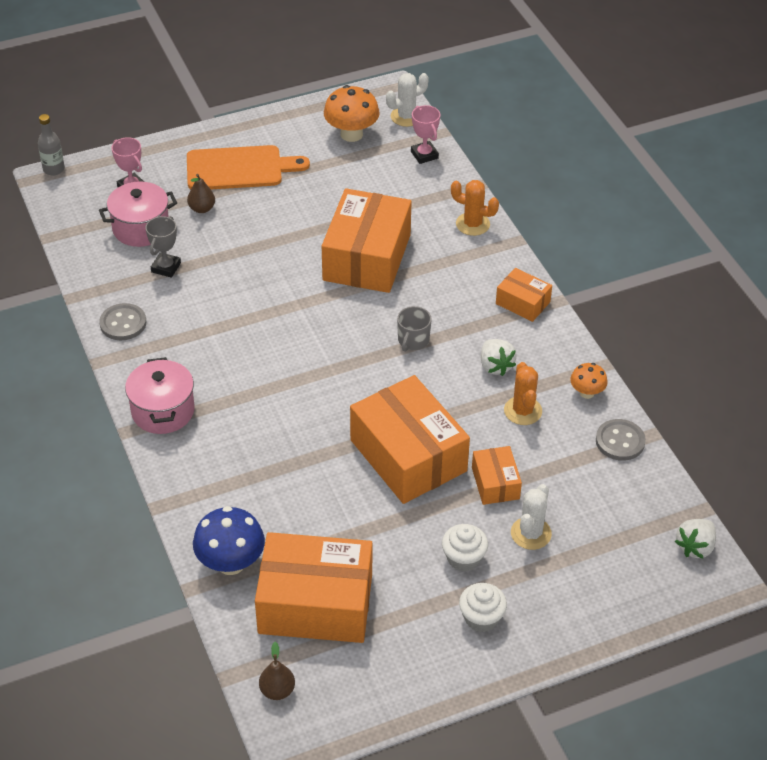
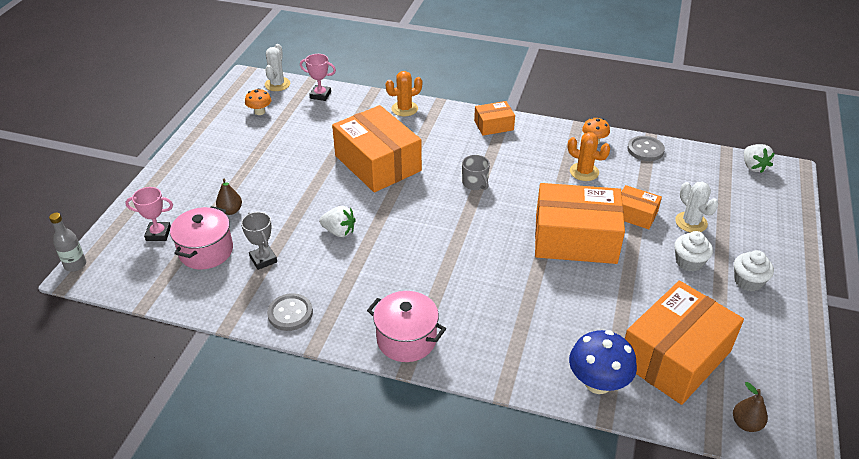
camera: 50 degrees left, 5 degrees down
orange cutting board [187,145,310,189] -> none
orange mushroom [324,85,380,142] -> orange mushroom [245,88,271,115], size x0.57
white strawberry [481,339,517,376] -> white strawberry moved to [319,206,356,237]

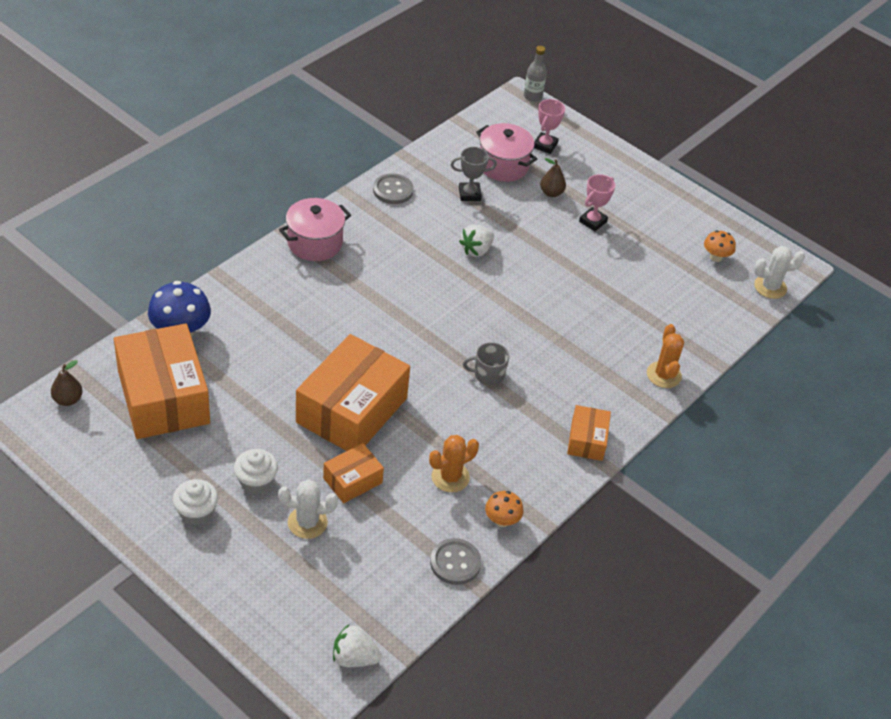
camera: 110 degrees right, 5 degrees up
white cactus [265,44,290,91] -> white cactus turned 45 degrees counterclockwise [754,246,805,299]
pink trophy [300,54,336,101] -> pink trophy moved to [579,174,615,231]
orange box [332,105,422,192] -> none

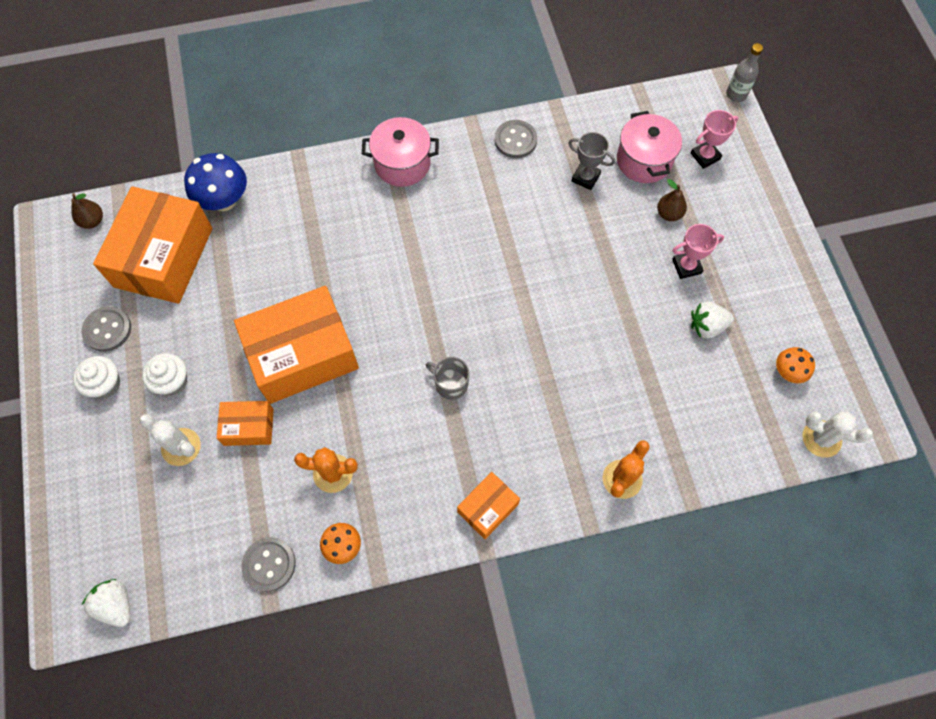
camera: 40 degrees right, 20 degrees up
white strawberry [459,225,494,257] -> white strawberry moved to [691,302,734,338]
none -> grey button [81,306,131,352]

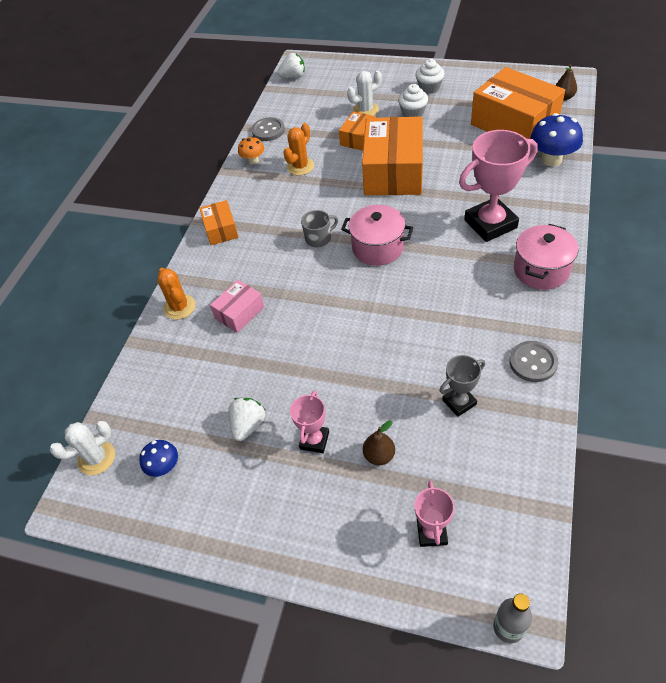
camera: 125 degrees right, 15 degrees down
grey button [81,306,131,352] -> none
pink pot [617,111,682,183] -> pink pot moved to [341,205,413,266]
orange mushroom [776,347,815,383] -> blue mushroom [139,440,178,477]
none -> pink box [210,280,264,333]
none -> pink trophy [459,130,538,242]

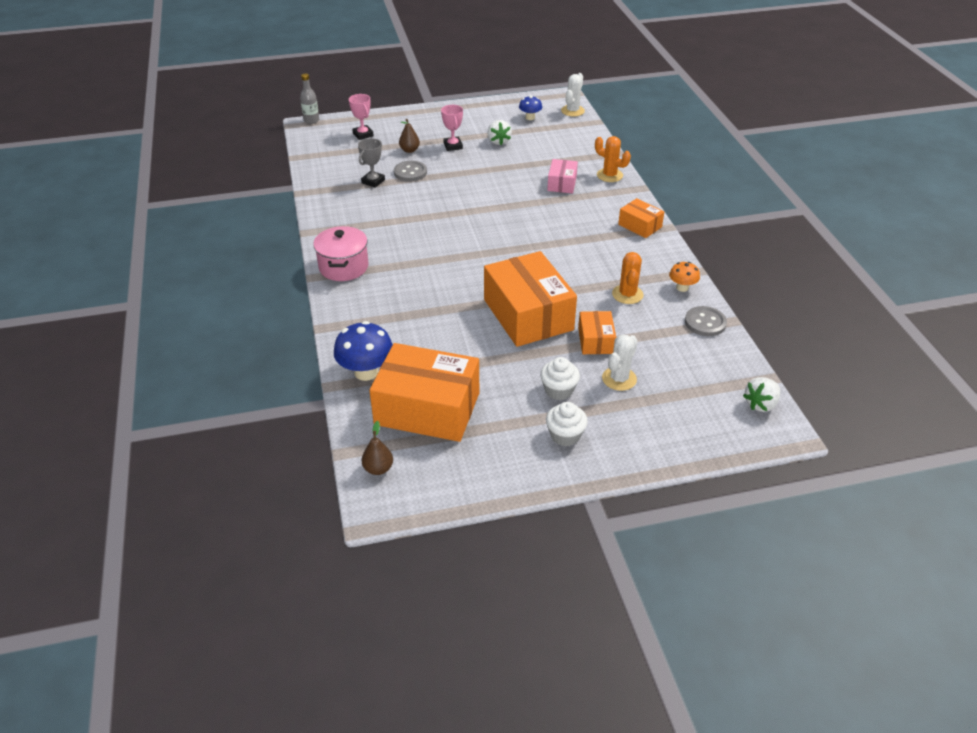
camera: 145 degrees right, 10 degrees down
grey mug [301,210,338,247] -> none
pink pot [341,205,413,266] -> none
pink trophy [459,130,538,242] -> none
grey button [509,341,558,382] -> grey button moved to [394,161,427,182]

